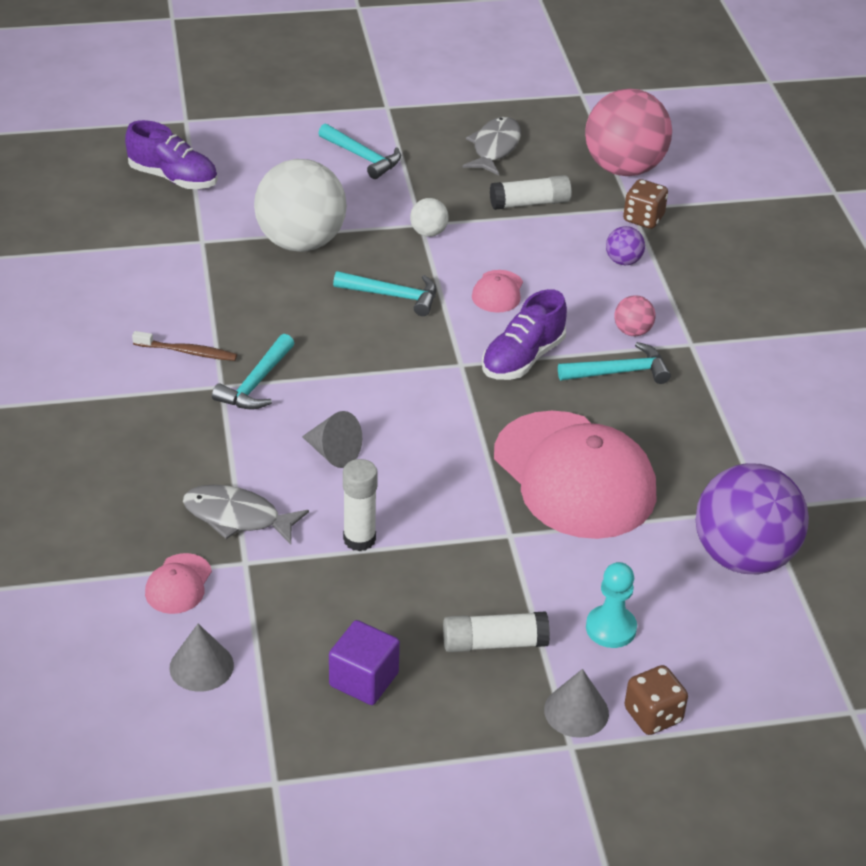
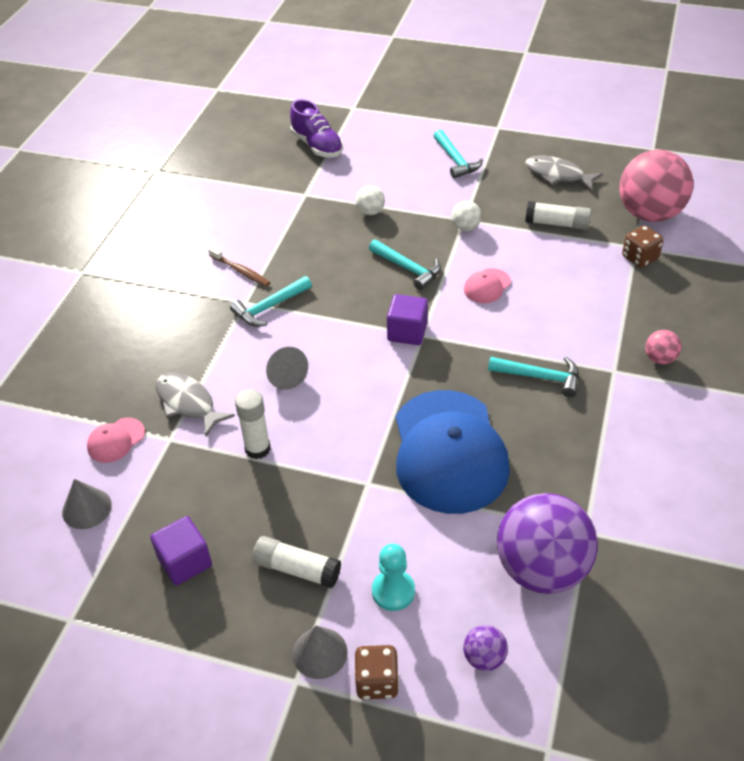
camera: 30 degrees right, 5 degrees up
white ball [254,159,347,252] -> white ball [356,186,385,215], size x0.43
grey fish [462,117,521,175] -> grey fish turned 105 degrees counterclockwise [526,155,603,191]
purple shoe [482,289,567,380] -> none
pink cap [494,411,657,539] -> blue cap [396,390,510,514]
purple ball [606,226,645,265] -> purple ball moved to [463,625,508,671]
pink ball [614,295,655,336] -> pink ball moved to [645,330,681,364]
none -> purple cube [387,294,428,345]

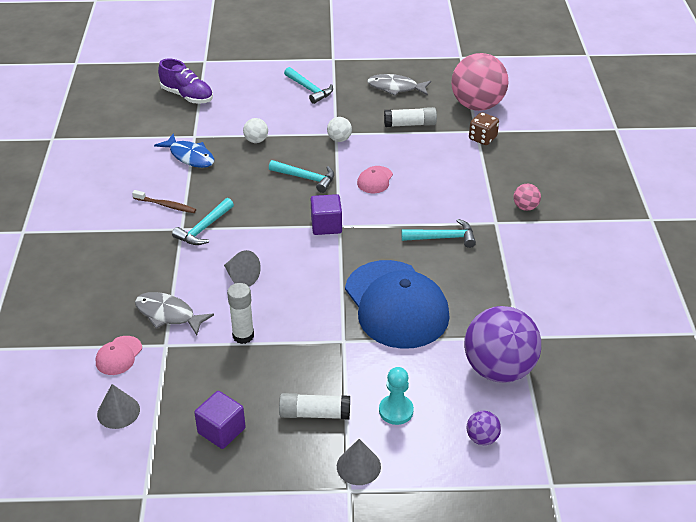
camera: 20 degrees left, 5 degrees down
brown dice [355,645,399,699] -> none
none -> blue fish [154,133,214,168]

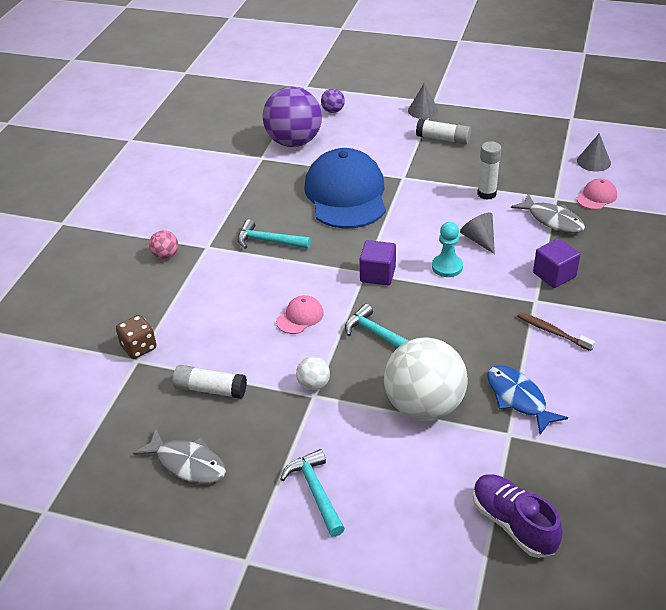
camera: 160 degrees left, 0 degrees up
turquoise hammer [172,198,234,245] -> none
purple cube [194,391,246,449] -> purple cube moved to [533,238,580,288]
white ball [243,118,268,143] -> white ball [384,337,468,421], size x2.34
turquoise pawn [379,367,414,425] -> turquoise pawn moved to [432,222,463,277]
pink ball [451,53,509,111] -> none

